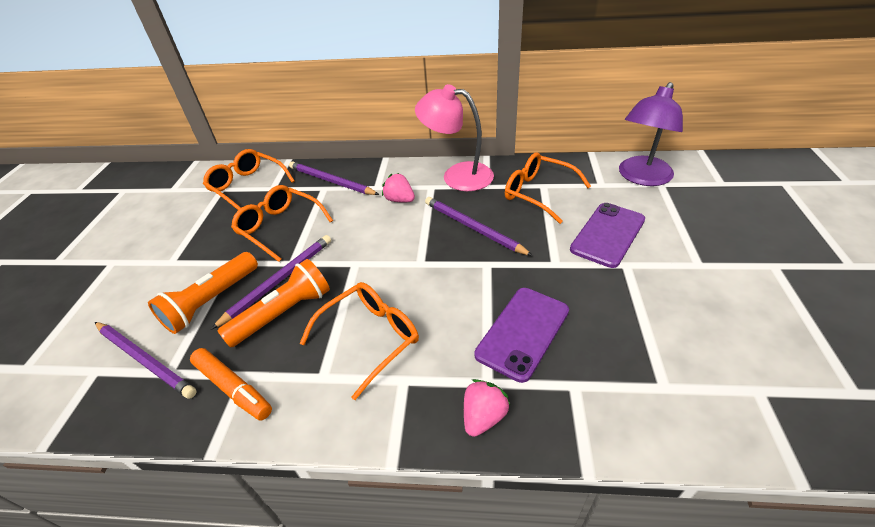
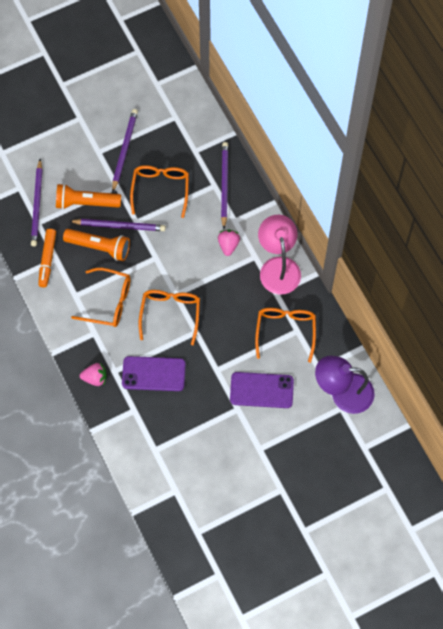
camera: 55 degrees right, 25 degrees up
orange glasses [203,149,295,210] -> orange glasses moved to [139,290,200,345]
purple pencil [425,197,533,256] -> purple pencil moved to [112,109,138,193]

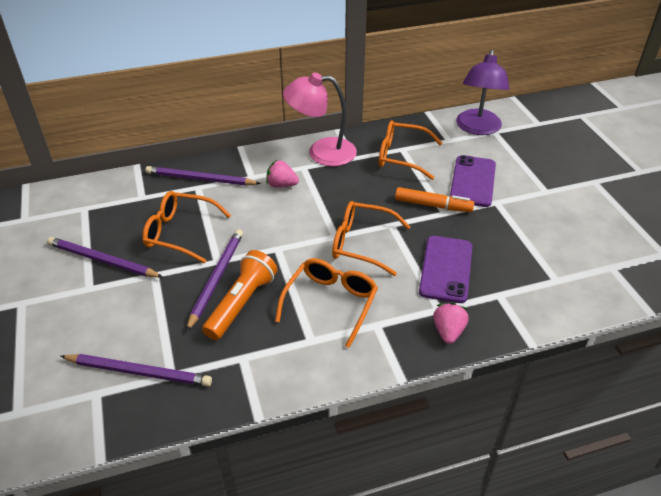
camera: 80 degrees left, 25 degrees down
orange marker [38,229,56,287] -> orange marker moved to [395,187,474,212]
orange flashlight [56,184,121,210] -> none

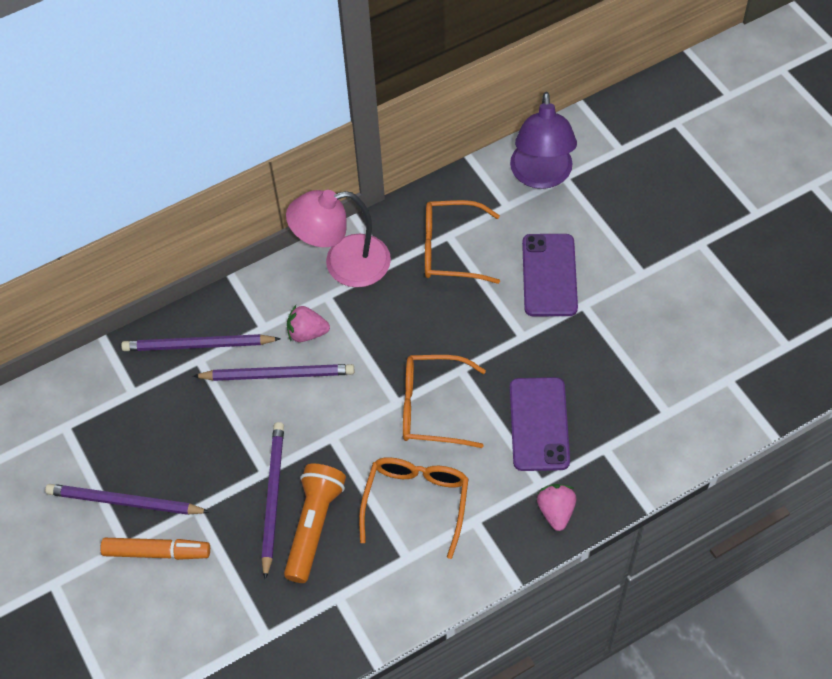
camera: 10 degrees left, 15 degrees up
purple pencil [60,354,212,387] -> purple pencil moved to [193,364,354,381]
orange glasses [142,191,231,263] -> none
orange marker [395,187,474,212] -> orange marker moved to [100,538,210,560]

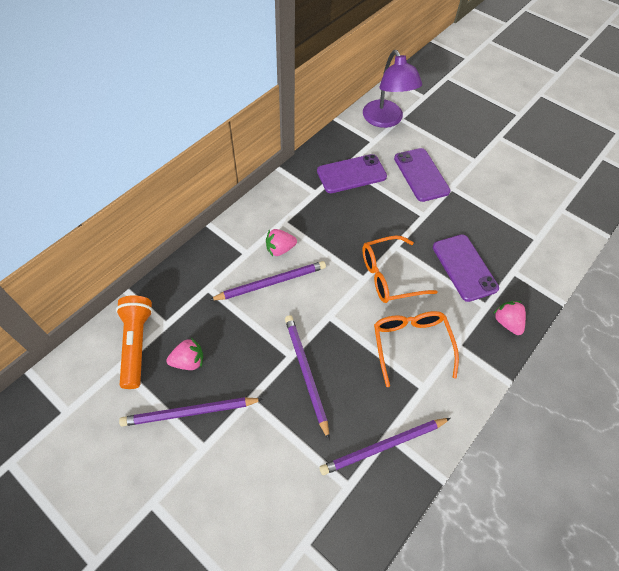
camera: 25 degrees left, 0 degrees up
orange marker [100,538,210,560] -> none
purple pencil [121,334,281,351] -> purple pencil moved to [319,418,451,475]
orange flashlight [284,464,346,583] -> orange flashlight moved to [116,296,153,389]
pink lamp [286,190,391,287] -> none
orange glasses [425,200,500,284] -> purple phone [317,154,387,193]
none -> pink strawberry [166,338,203,370]

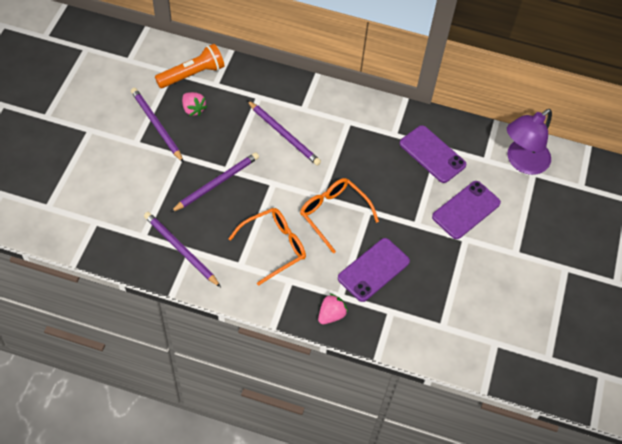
camera: 65 degrees right, 0 degrees up
pink strawberry [266,229,297,256] -> none

